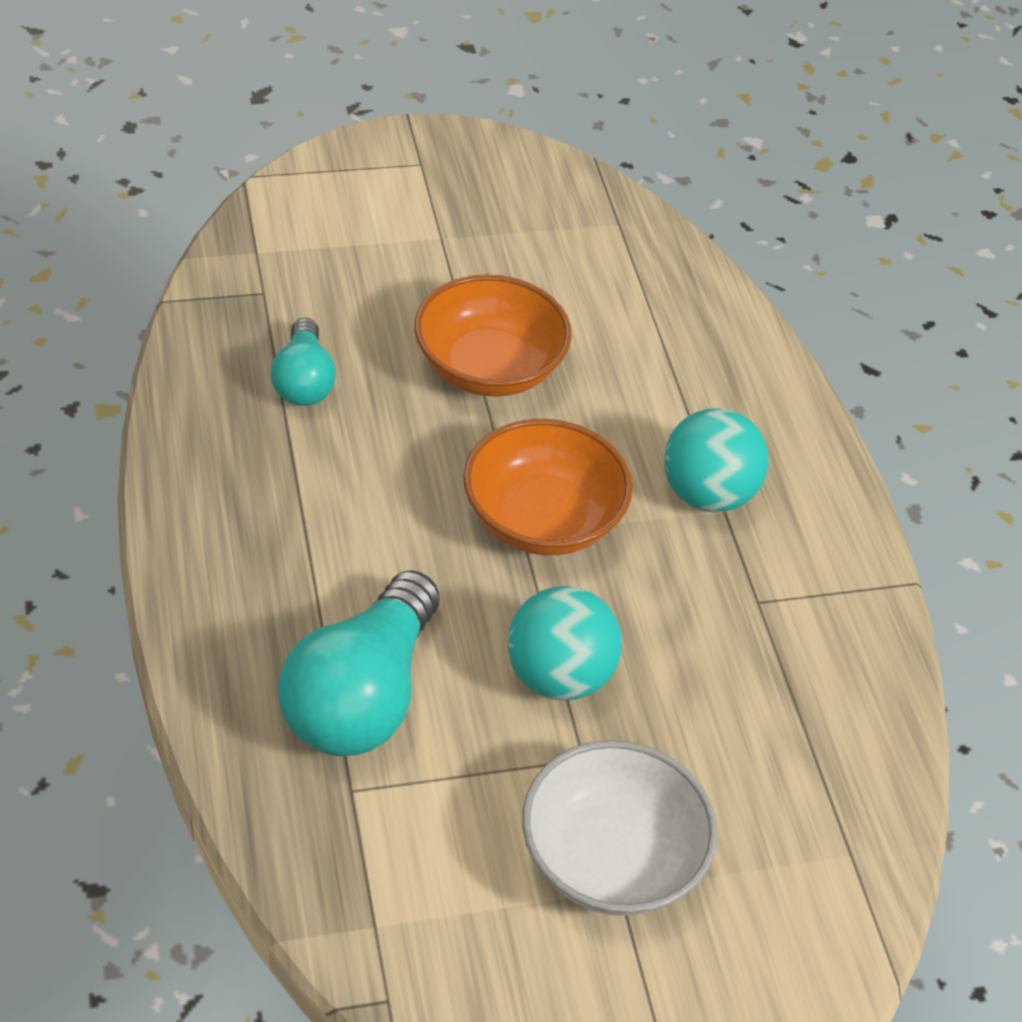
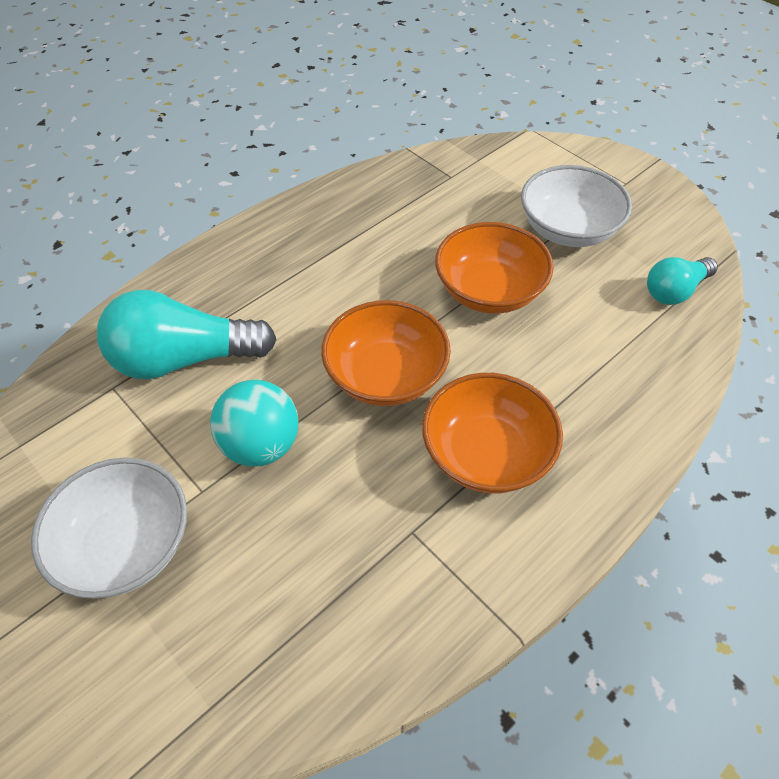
camera: 65 degrees right, 5 degrees up
turquoise light bulb [271,318,336,406] -> turquoise light bulb moved to [647,257,718,305]
turquoise ball [664,408,769,512] -> orange bowl [422,373,563,493]
none -> white bowl [521,165,632,247]

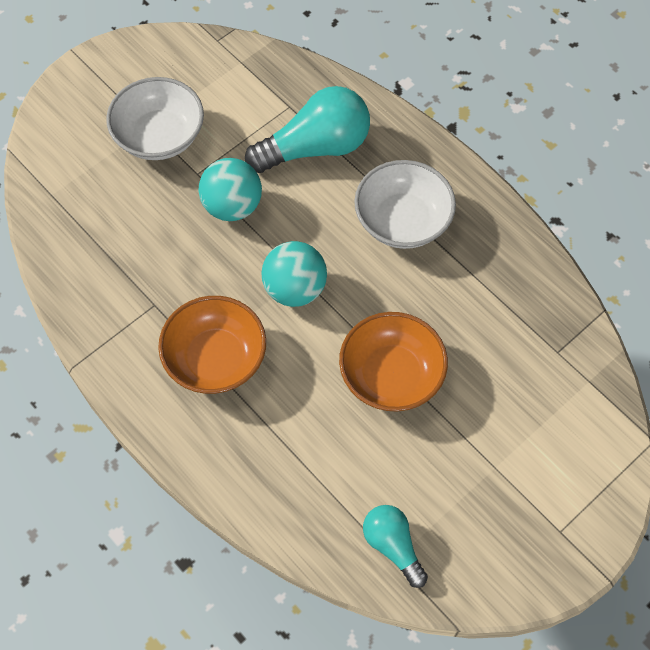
camera: 90 degrees right, 10 degrees up
turquoise light bulb [97,290,277,379] -> turquoise light bulb turned 75 degrees clockwise [245,86,370,173]
orange bowl [321,300,451,406] -> turquoise ball [261,241,327,307]
white bowl [521,165,632,247] -> white bowl moved to [354,160,456,249]

